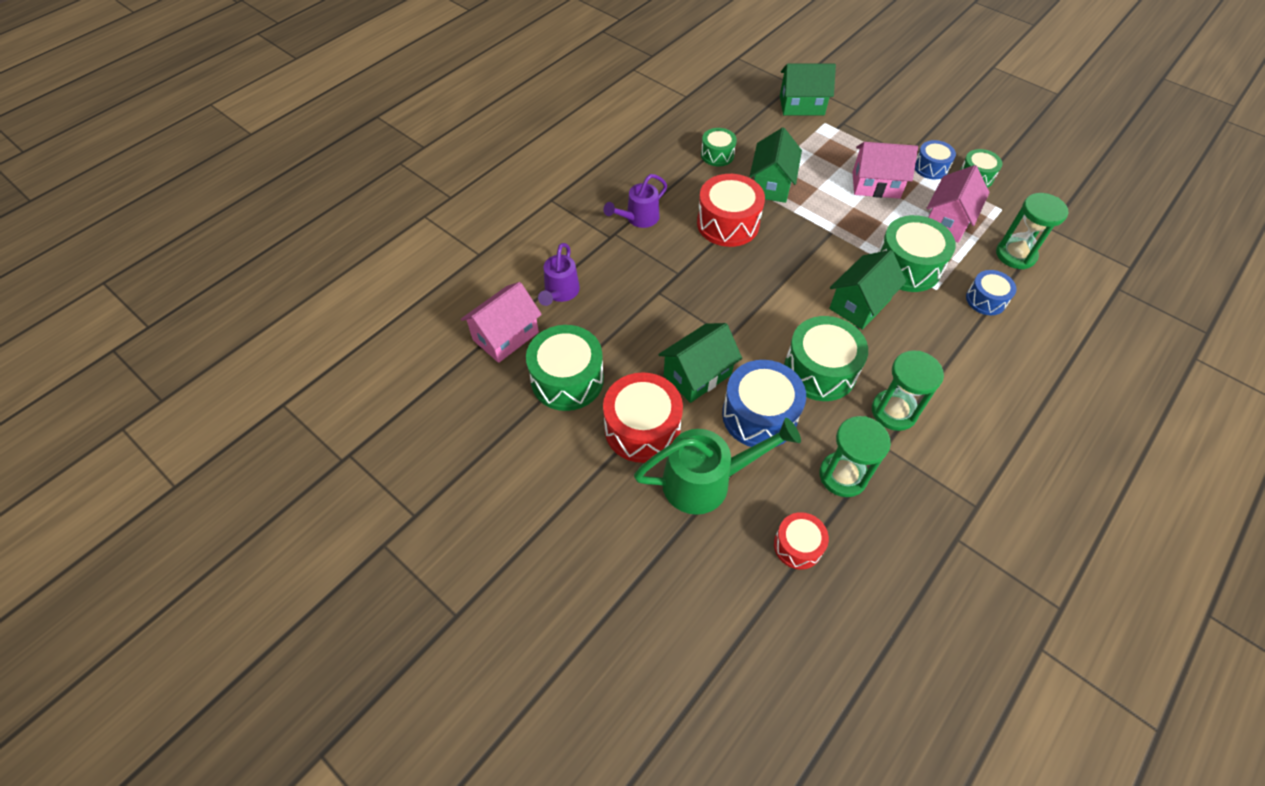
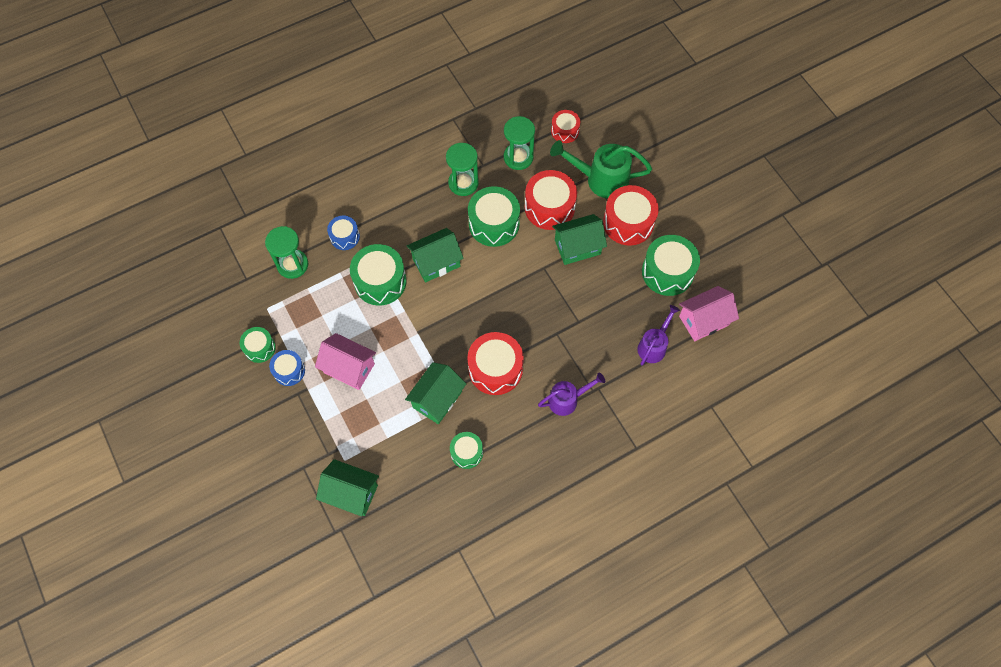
camera: 160 degrees left, 10 degrees up
blue drum [722,360,806,447] -> red drum [525,170,577,230]
pink house [927,165,990,242] -> none

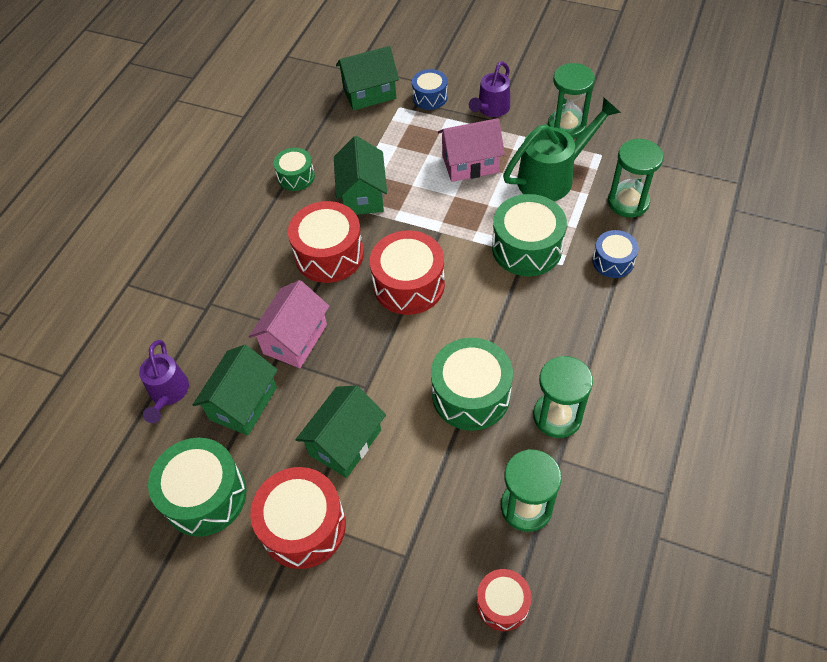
camera: 145 degrees right, 10 degrees down
green drum [240,327,276,363] -> green hourglass [548,63,595,139]
blue drum [269,350,305,386] -> blue drum moved to [412,69,448,110]
green house [407,228,464,283] -> green house moved to [193,345,278,436]
red drum [525,170,577,230] -> red drum moved to [370,230,445,315]
purple watering can [538,373,605,416] -> purple watering can moved to [469,61,510,117]
green watering can [550,140,652,198] -> green watering can moved to [503,97,621,201]
pink house [679,286,739,341] -> pink house moved to [249,280,329,368]

